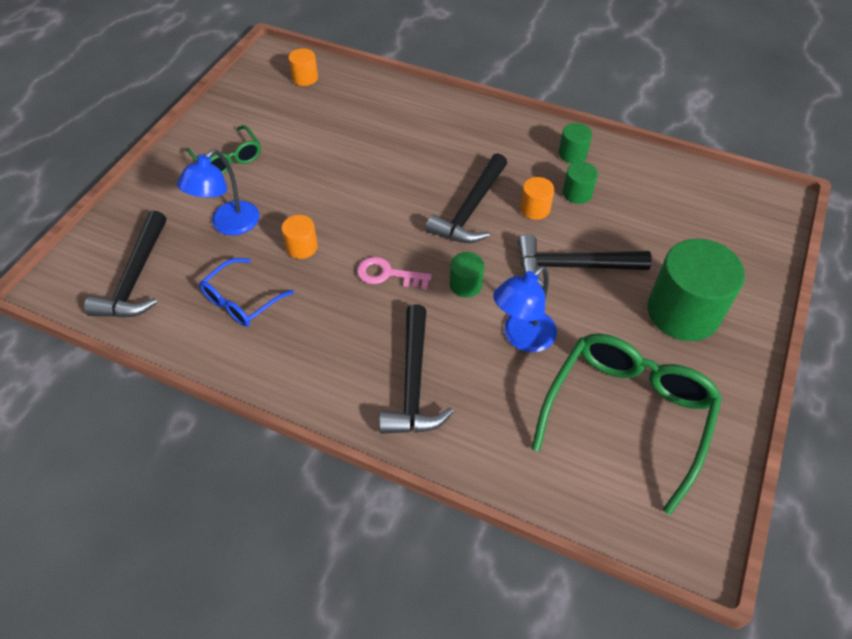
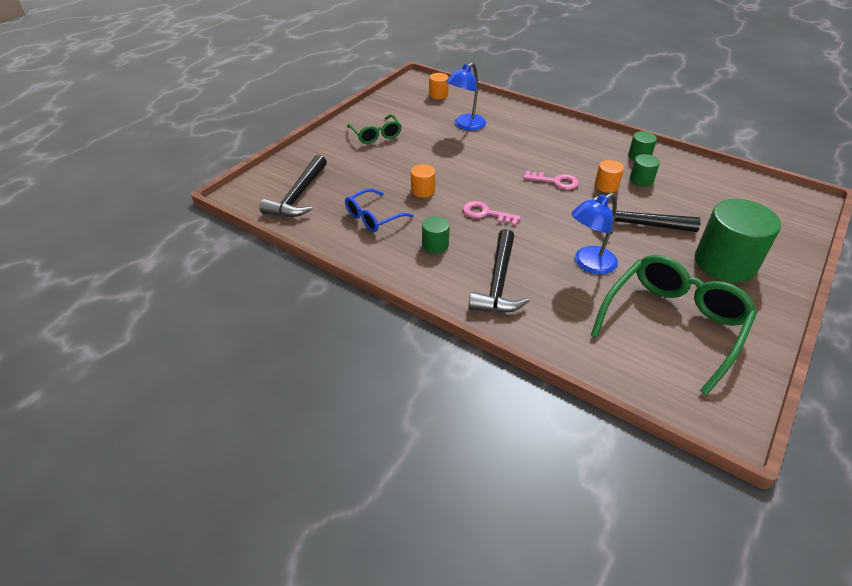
camera: 10 degrees right, 10 degrees down
blue lamp [177,149,259,235] -> blue lamp moved to [446,62,486,131]
black hammer [426,153,507,243] -> pink key [524,170,579,190]
green cylinder [450,252,484,297] -> green cylinder moved to [422,216,450,253]

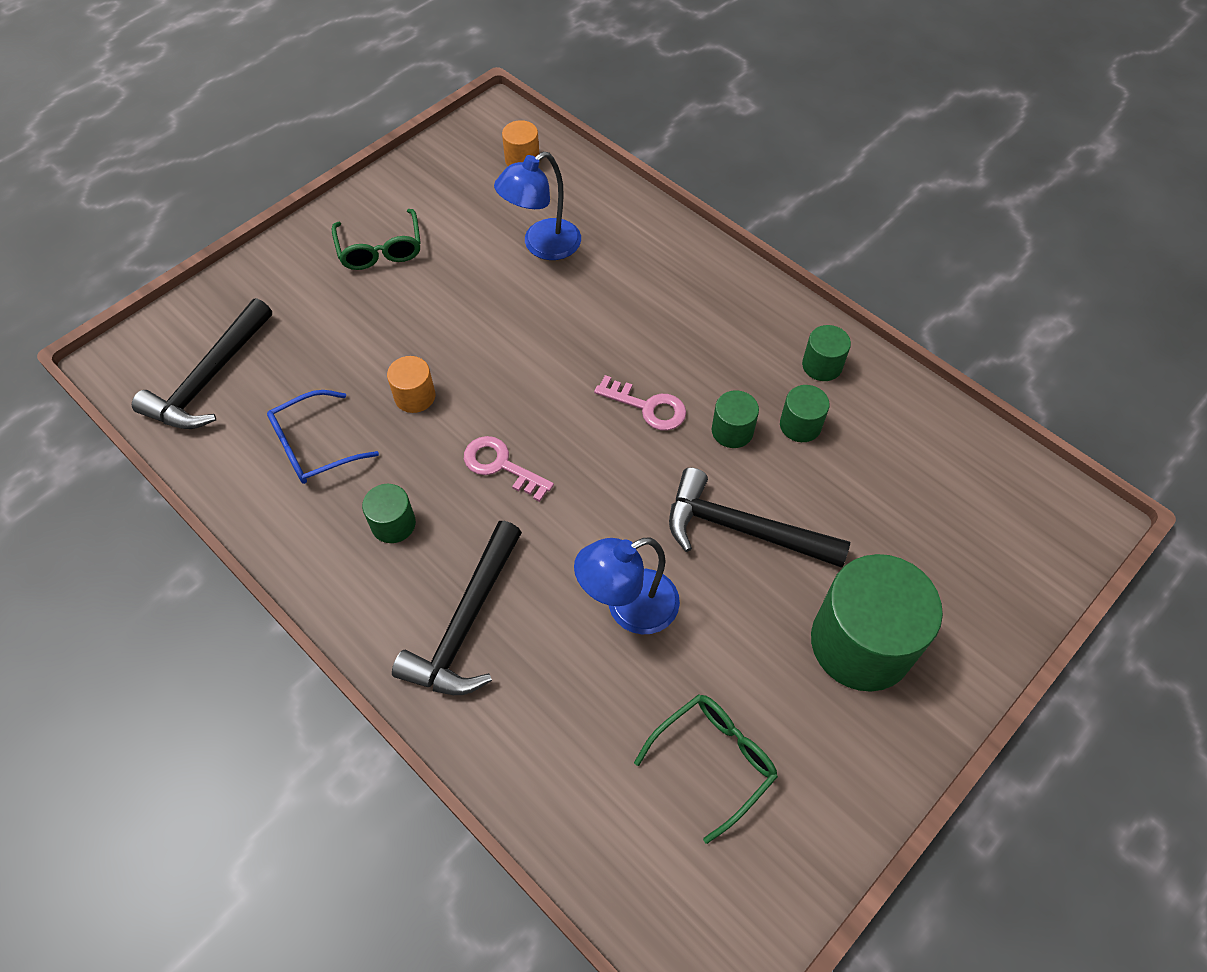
camera: 10 degrees right, 15 degrees up
green glasses [591,255,757,395] -> green glasses [634,694,778,844], size x0.55
orange cylinder [595,160,624,193] -> green cylinder [712,390,759,448]

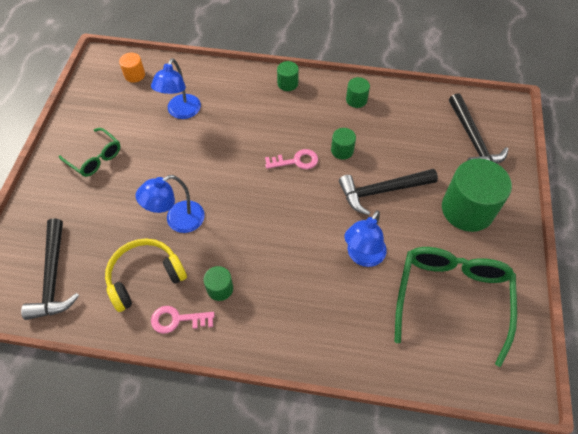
camera: 35 degrees left, 0 degrees up
blue glasses [267,390,379,484] -> yellow headphones [105,239,187,312]
orange cylinder [387,356,435,413] -> blue lamp [135,175,205,233]
black hammer [392,521,522,695] -> black hammer moved to [449,93,509,164]
pink key [464,436,554,502] -> pink key moved to [151,306,215,334]
green glasses [634,694,778,844] -> green glasses [394,247,517,367], size x1.82
green cylinder [780,385,830,442] -> green cylinder moved to [277,61,299,91]

